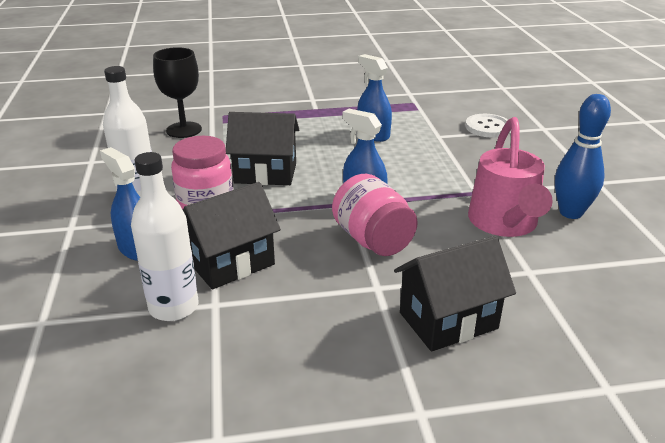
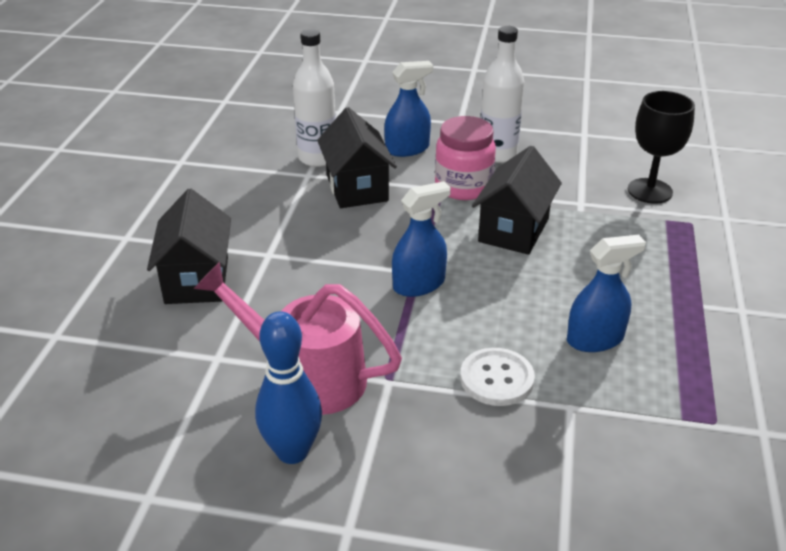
camera: 110 degrees right, 5 degrees up
pink jar [332,174,418,256] -> none
white button [465,114,511,138] -> white button moved to [460,348,535,406]

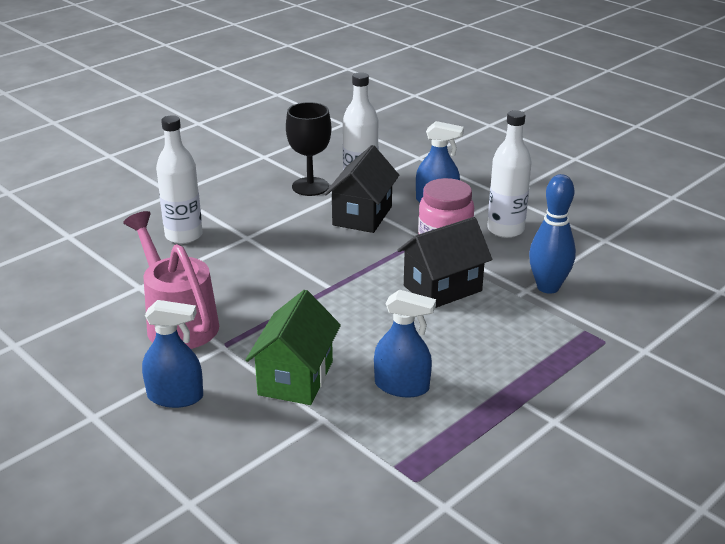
camera: 35 degrees right, 5 degrees down
black house [147,189,231,304] -> white bottle [156,115,203,244]
blue bowling pin [255,311,322,464] -> blue bowling pin moved to [529,174,576,294]
blue spray bottle [392,181,451,297] -> blue spray bottle moved to [142,300,203,408]
white button [460,348,535,406] -> green house [245,290,341,405]
black goblet [628,91,695,204] -> black goblet moved to [286,102,331,196]

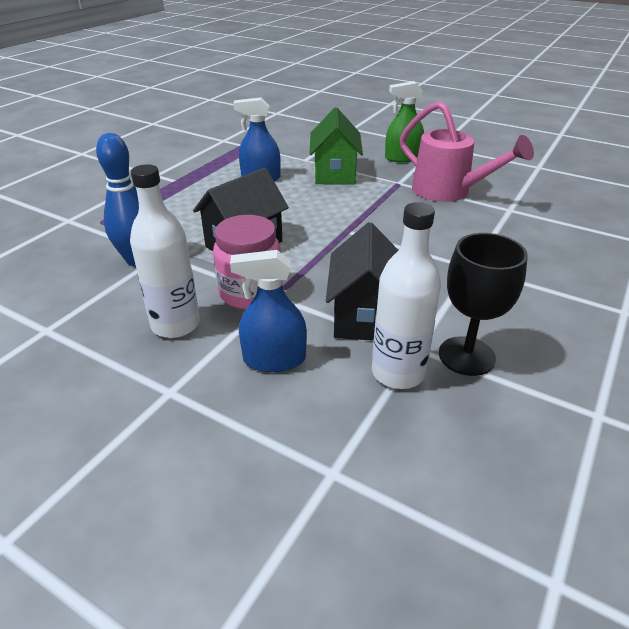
camera: 165 degrees right, 5 degrees up
blue spray bottle [142,300,203,408] -> green spray bottle [385,81,424,162]
white bottle [156,115,203,244] -> none

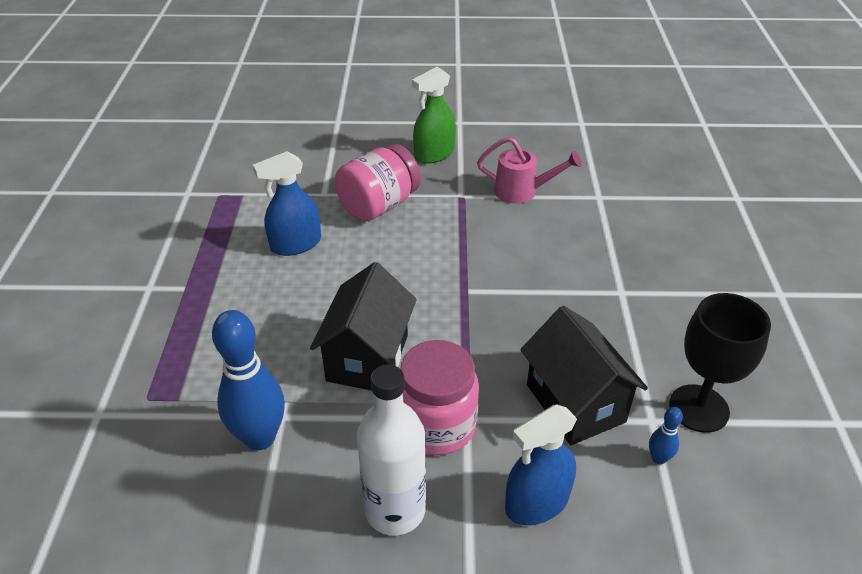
camera: 30 degrees left, 5 degrees up
green house [309,108,363,185] -> pink jar [335,144,421,221]
white bottle [372,202,441,389] -> blue bowling pin [649,407,683,465]
pink watering can [400,101,534,202] -> pink watering can [477,137,582,203], size x0.61

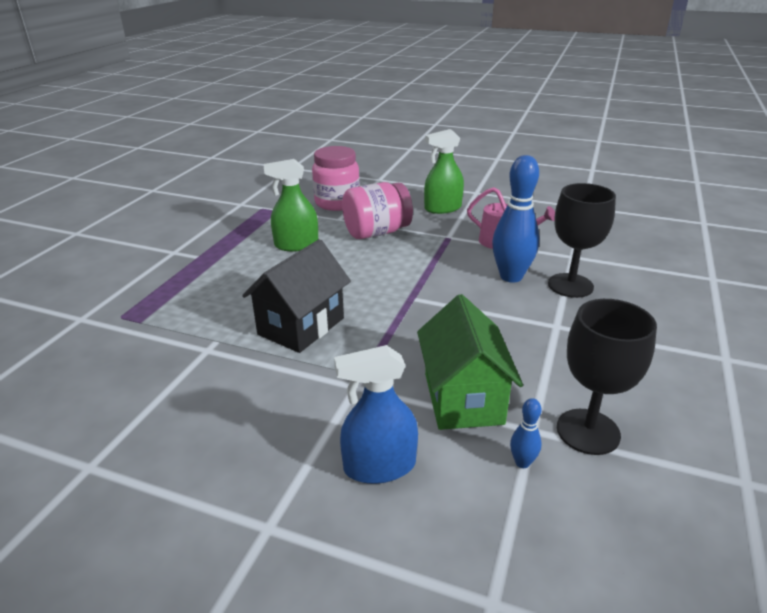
camera: 20 degrees right, 10 degrees down
blue bowling pin [212,310,285,450] -> blue bowling pin moved to [492,155,540,283]
blue spray bottle [252,151,321,256] -> green spray bottle [264,159,318,251]
white bottle [357,364,426,536] -> none
pink jar [400,340,479,455] -> pink jar moved to [312,146,360,211]
black house [520,306,648,445] -> green house [417,294,523,430]
none -> black goblet [548,183,616,298]

